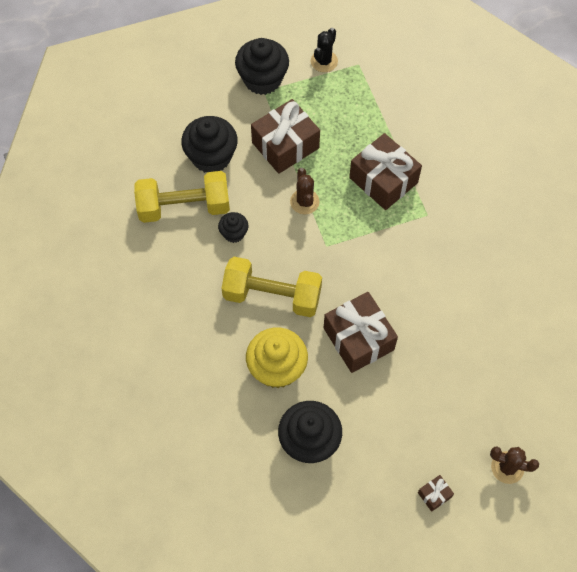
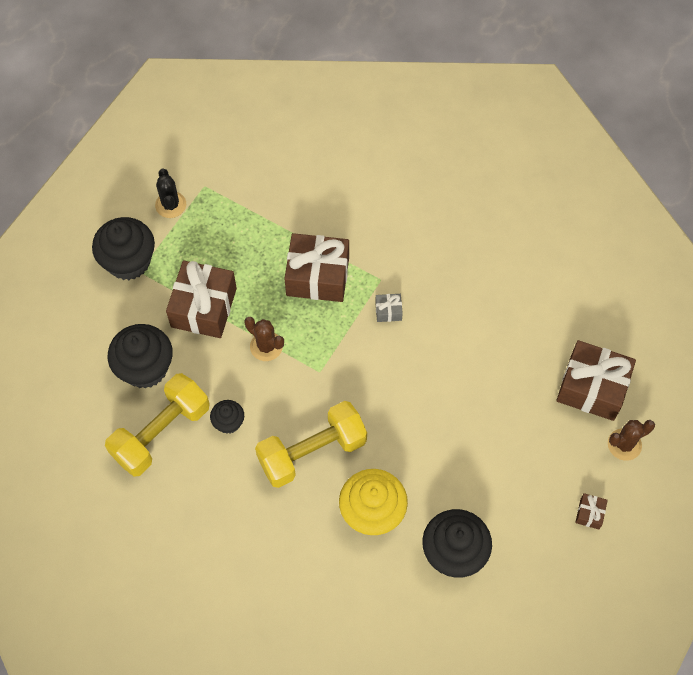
camera: 40 degrees left, 0 degrees up
brown gift [324,292,398,373] -> brown gift moved to [556,340,636,421]
none -> grey gift [375,294,403,322]

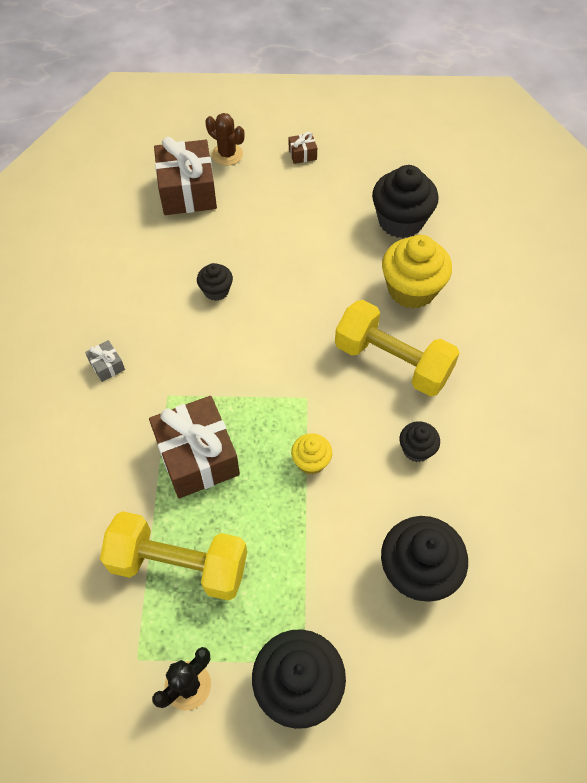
camera: 120 degrees left, 5 degrees down
yellow dumbbell [105,373,210,477] -> yellow dumbbell moved to [100,511,247,601]
brown gift [166,260,237,338] -> none
brown cactus [244,317,284,361] -> yellow cupcake [291,433,332,475]
grey gift [375,294,403,322] -> grey gift moved to [85,340,125,382]
none -> black cupcake [197,263,233,301]

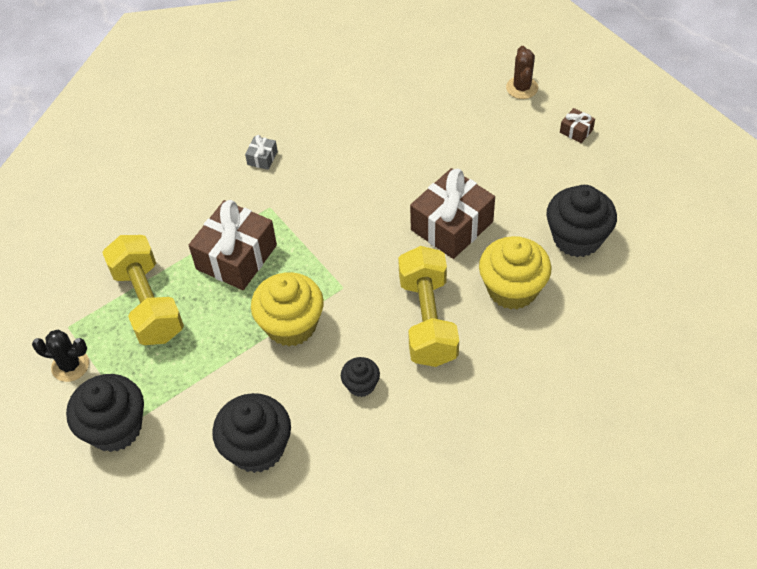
camera: 55 degrees right, 5 degrees down
brown gift [154,137,217,215] -> brown gift moved to [410,168,495,259]
black cupcake [197,263,233,301] -> none
yellow cupcake [291,433,332,475] -> yellow cupcake [251,272,324,346], size x1.91

